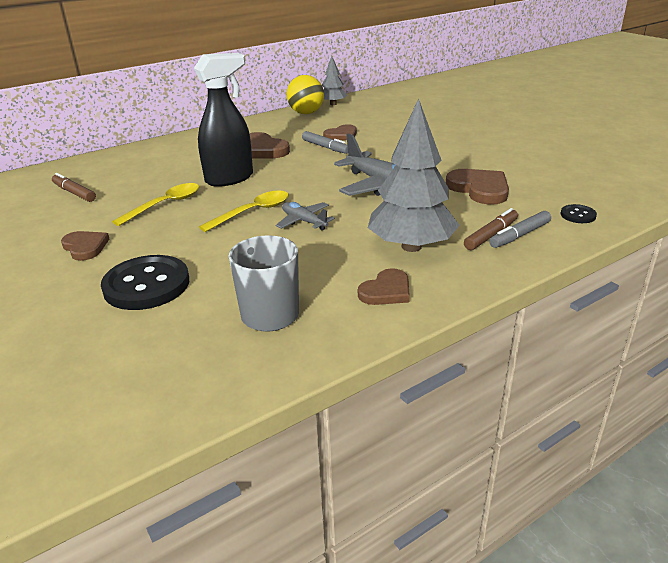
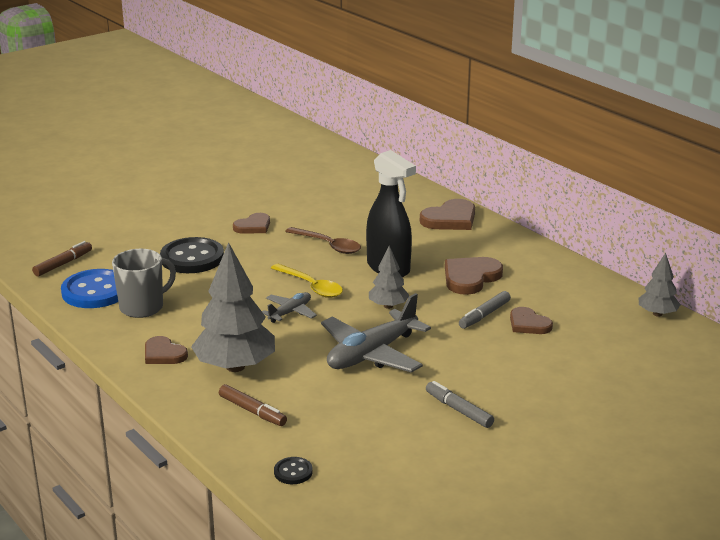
camera: 85 degrees right, 5 degrees down
brown marker [52,173,96,202] -> brown marker moved to [32,241,92,277]
yellow spoon [112,183,199,226] -> brown spoon [285,227,361,254]
yellow ball [286,75,324,114] -> none
brown heart [446,169,509,205] -> brown heart moved to [420,199,475,230]
grey marker [489,211,551,248] -> grey marker moved to [426,381,494,428]
none -> blue button [61,269,118,308]
none -> grey tree [369,246,410,309]

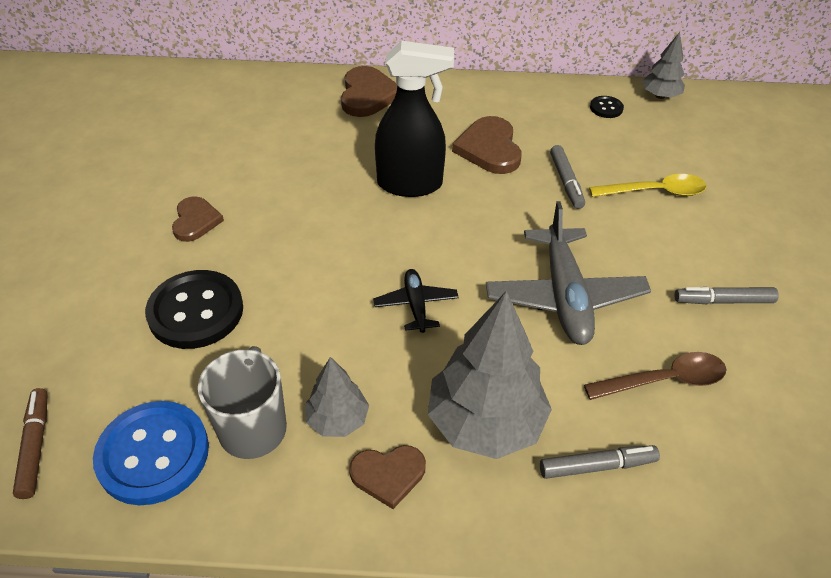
camera: 50 degrees left, 20 degrees up
brown marker [219,384,287,426] -> grey marker [540,445,660,479]
grey plane [262,292,317,323] -> black plane [373,269,459,333]
yellow spoon [271,264,343,298] -> yellow spoon moved to [589,174,706,197]
black button [274,457,313,484] -> black button moved to [590,96,624,118]
brown spoon [285,227,361,254] -> brown spoon moved to [584,352,726,400]
grey tree [369,246,410,309] -> grey tree moved to [305,357,369,437]
brown heart [510,307,553,334] -> none

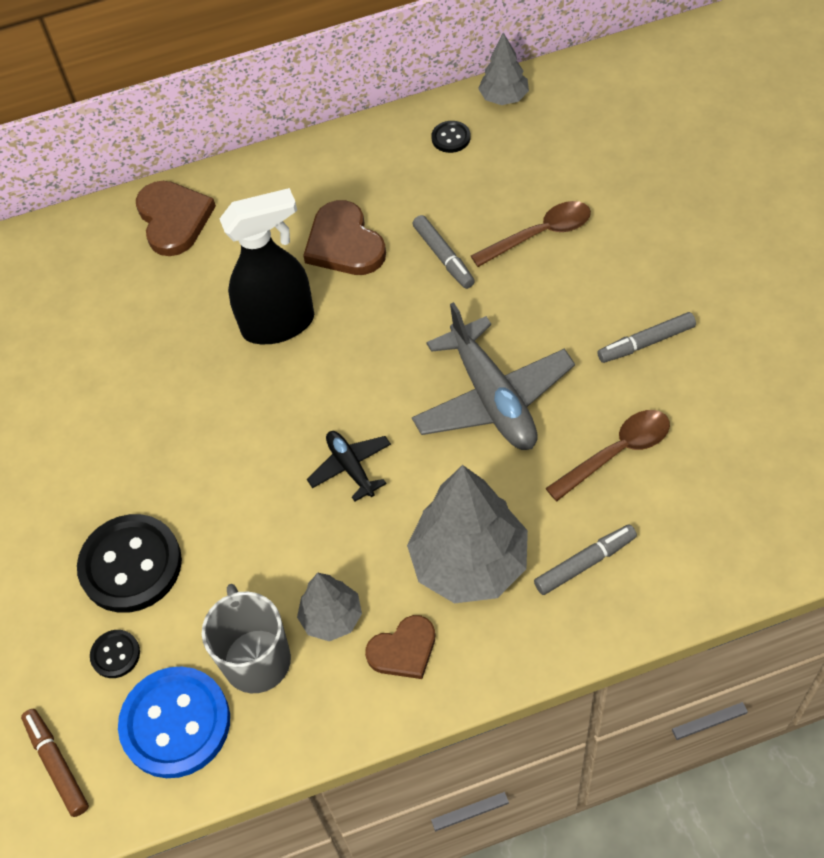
camera: 15 degrees left, 10 degrees up
brown heart [172,196,224,242] -> none
yellow spoon [589,174,706,197] -> brown spoon [471,201,591,267]
none -> black button [90,630,140,678]

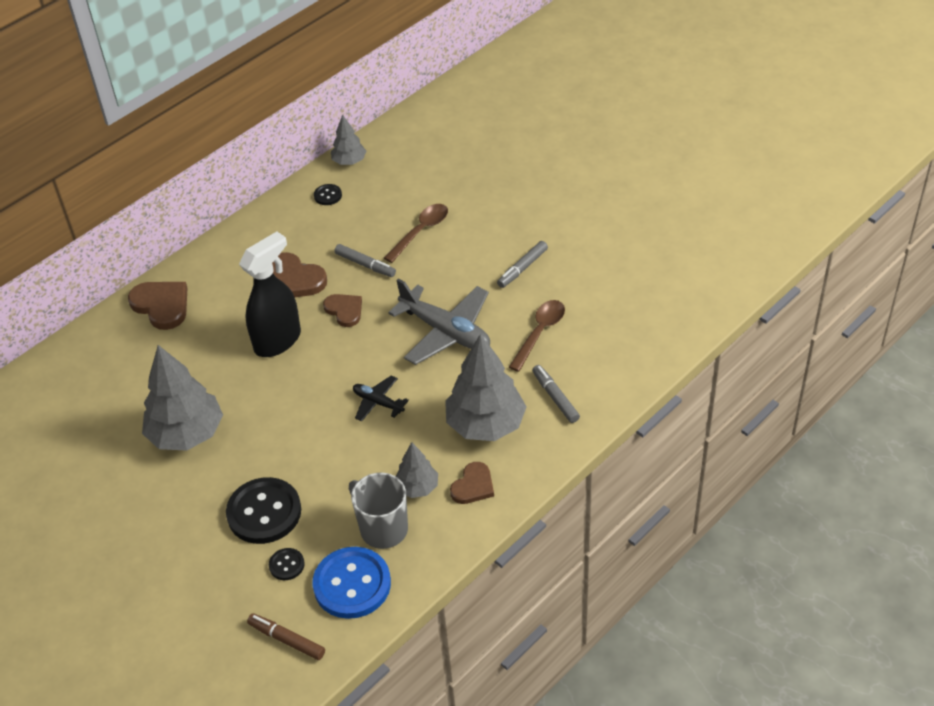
camera: 30 degrees left, 10 degrees down
grey marker [534,525,637,595] -> grey marker turned 60 degrees counterclockwise [532,365,580,423]
none -> grey tree [142,345,223,450]
none -> brown heart [323,294,362,327]

